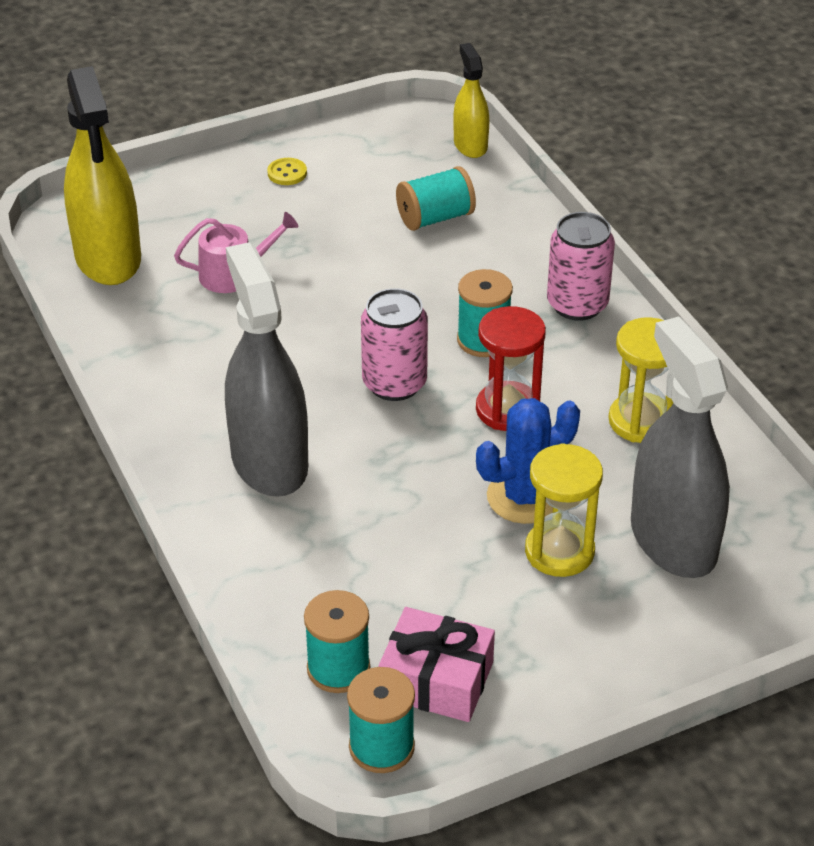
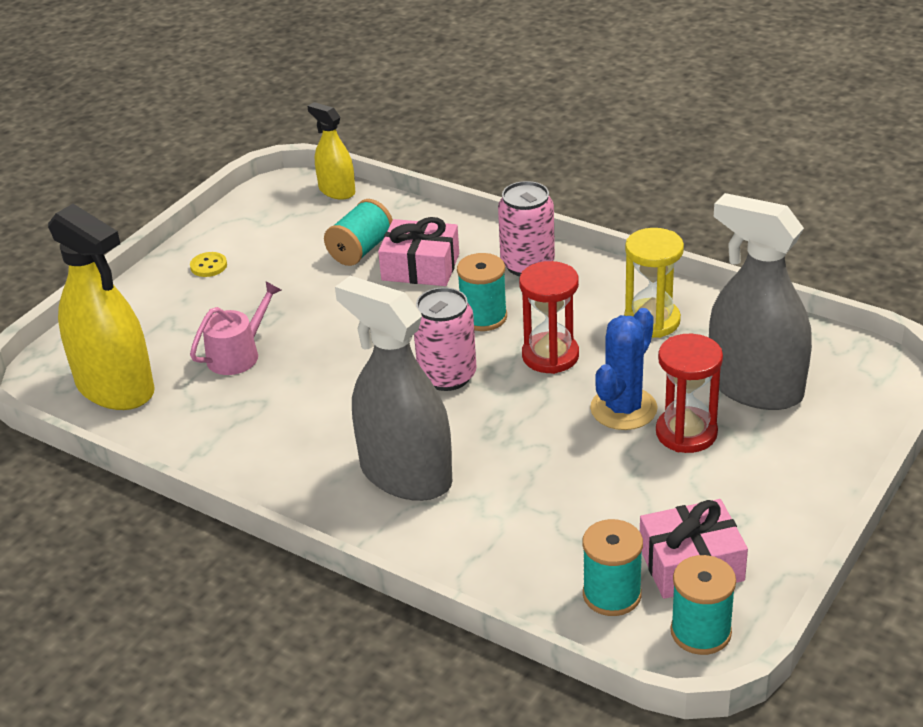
camera: 30 degrees left, 5 degrees down
yellow hourglass [525,443,603,577] -> red hourglass [656,334,723,453]
none -> pink gift [378,217,459,286]

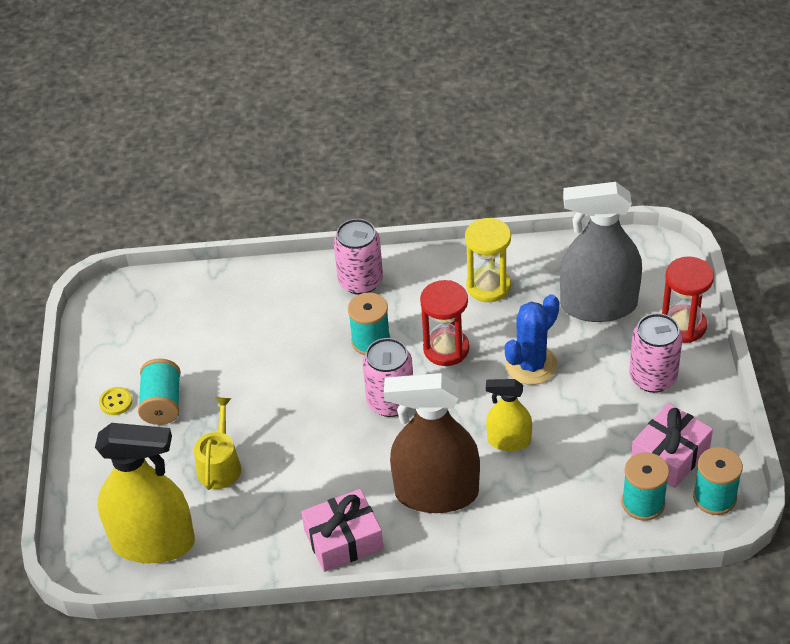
camera: 35 degrees left, 10 degrees up
pink watering can [190,281,282,375] -> yellow watering can [194,398,241,490]
yellow spray bottle [307,102,355,200] -> yellow spray bottle moved to [486,379,532,451]
turquoise spool [324,199,393,266] -> turquoise spool moved to [138,359,181,425]
grey spray bottle [335,276,452,501] -> brown spray bottle [384,373,480,513]
pink gift [378,217,459,286] -> pink gift moved to [301,489,384,572]
blue cactus [590,308,658,430] -> blue cactus turned 45 degrees clockwise [505,294,559,385]
red hourglass [656,334,723,453] -> red hourglass moved to [662,256,714,343]
none -> pink can [629,313,683,393]

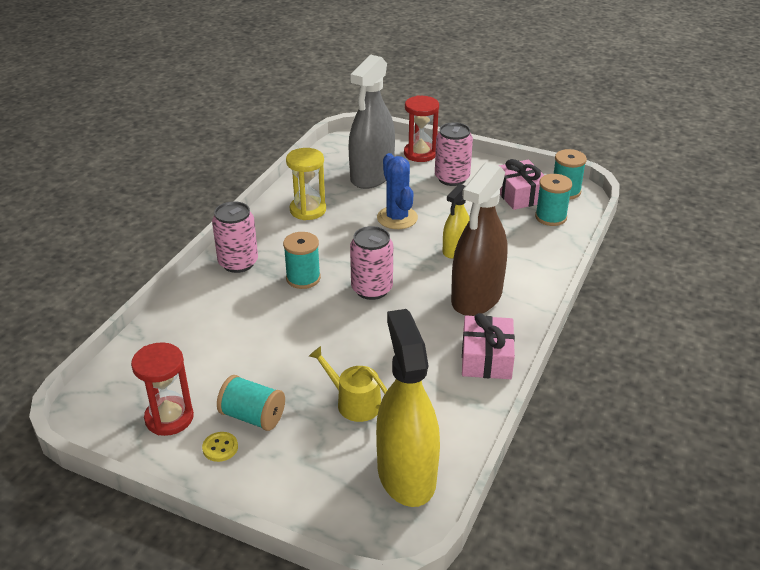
camera: 65 degrees left, 10 degrees down
yellow spray bottle [95,423,195,563] -> yellow spray bottle turned 45 degrees counterclockwise [376,309,440,507]
red hourglass [420,280,469,366] -> red hourglass moved to [131,342,194,436]

